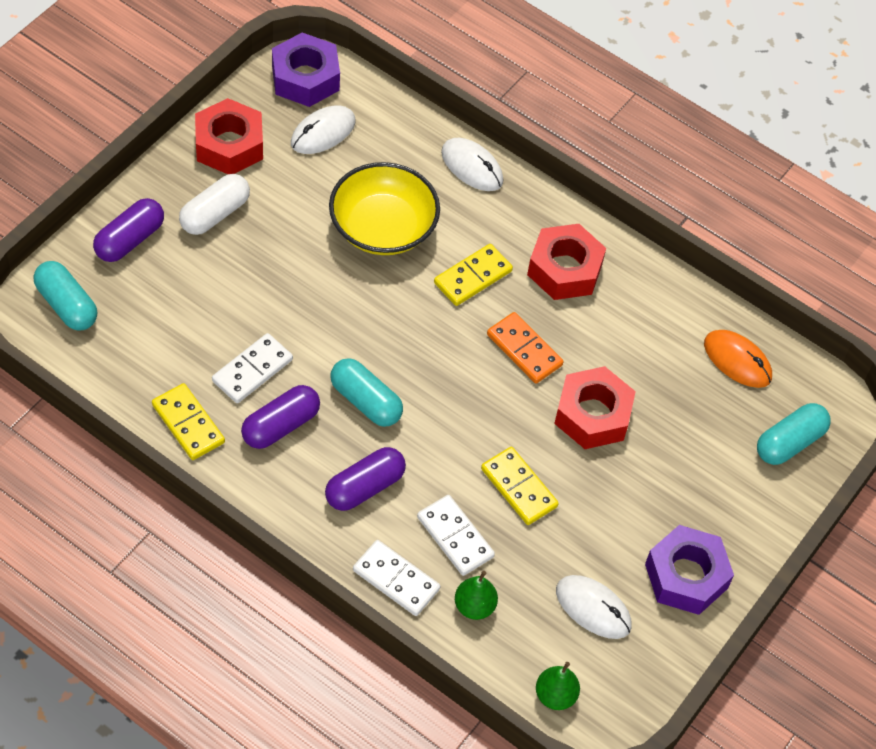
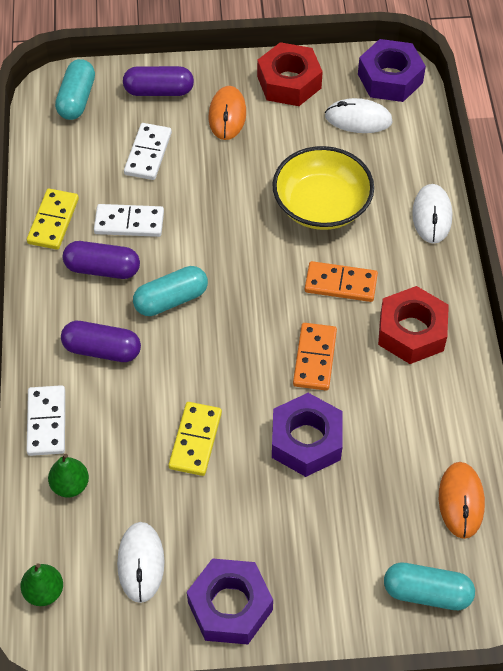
camera: 55 degrees right, 0 degrees up
white capsule [179,174,250,235] -> orange mouse [209,86,246,140]
turquoise capsule [331,358,403,427] -> turquoise capsule turned 60 degrees clockwise [133,266,208,316]
white domino [417,495,495,576] -> white domino moved to [124,123,172,180]
yellow domino [434,244,513,306] -> orange domino [305,261,378,302]
red nut [554,366,636,449] -> purple nut [272,393,343,477]

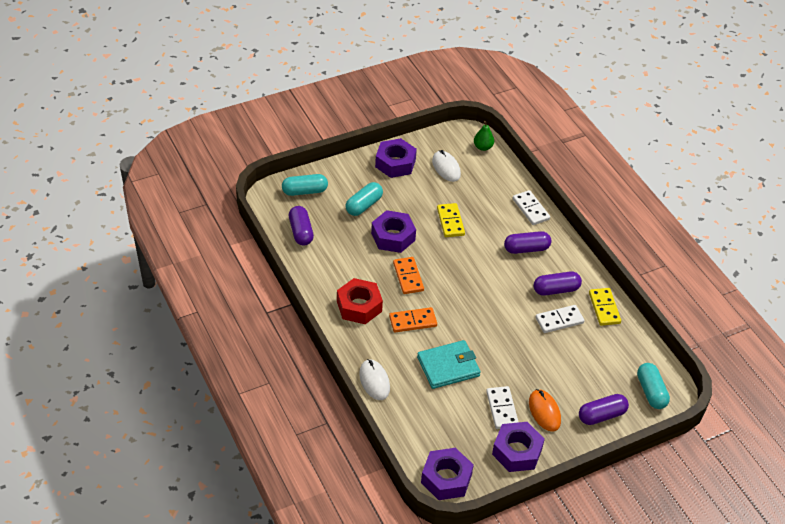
camera: 155 degrees right, 10 degrees down
green pear [48,454,89,498] -> none
white domino [124,123,172,180] -> white domino moved to [486,386,518,429]
turquoise capsule [133,266,208,316] -> turquoise capsule moved to [346,182,383,216]
red nut [257,42,323,106] -> purple nut [492,422,545,472]
yellow bowl [272,146,374,230] -> turquoise wallet [417,340,481,389]
white mouse [325,98,393,133] -> none
orange mouse [439,462,485,539] -> purple capsule [289,206,314,246]

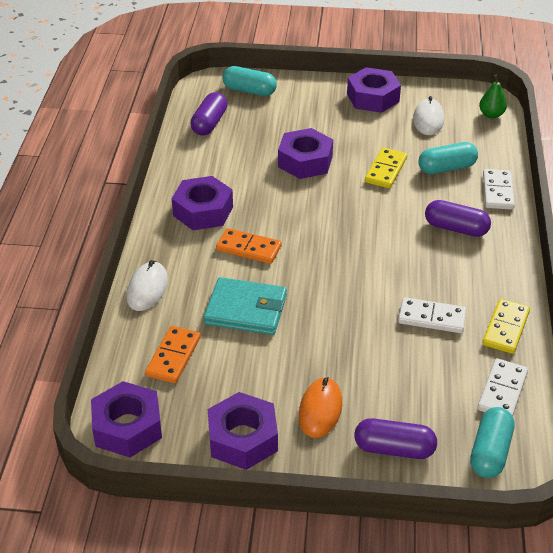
camera: 35 degrees right, 5 degrees down
red nut [337,278,383,324] -> purple nut [172,176,233,230]
turquoise capsule [346,182,383,216] -> turquoise capsule moved to [418,142,478,174]
orange domino [393,257,424,294] -> orange domino moved to [145,326,201,383]
white domino [486,386,518,429] -> white domino moved to [478,358,528,416]
purple capsule [534,272,582,296] -> none

